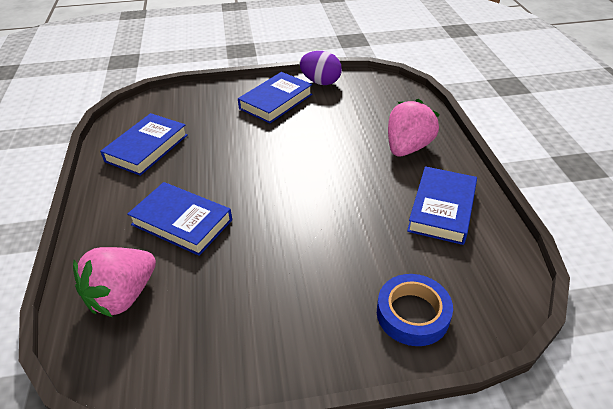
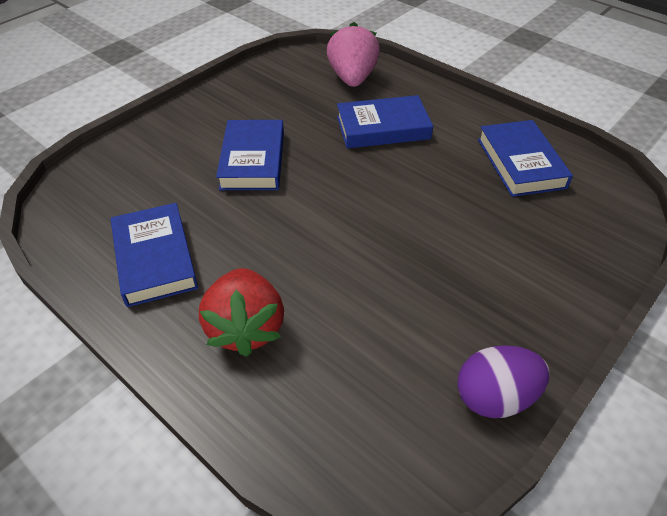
camera: 140 degrees right, 5 degrees up
blue book [238,72,312,123] -> blue book moved to [216,120,284,190]
blue tape [377,274,453,346] -> none
pink strawberry [388,99,440,156] -> red strawberry [199,268,284,357]

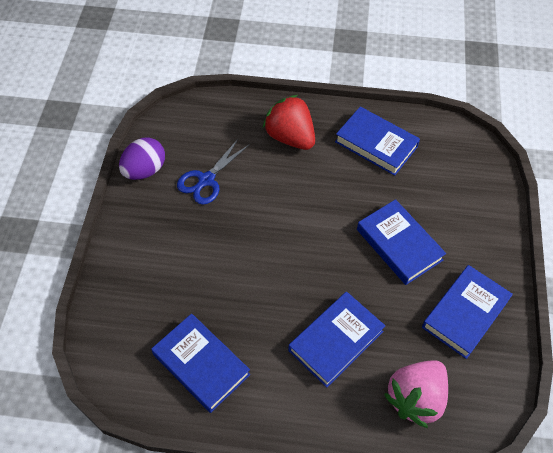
camera: 145 degrees right, 10 degrees up
pink strawberry [327,22,380,87] -> pink strawberry turned 75 degrees clockwise [384,360,448,428]
none -> blue scissors [177,139,250,205]
none -> blue book [422,265,513,359]

